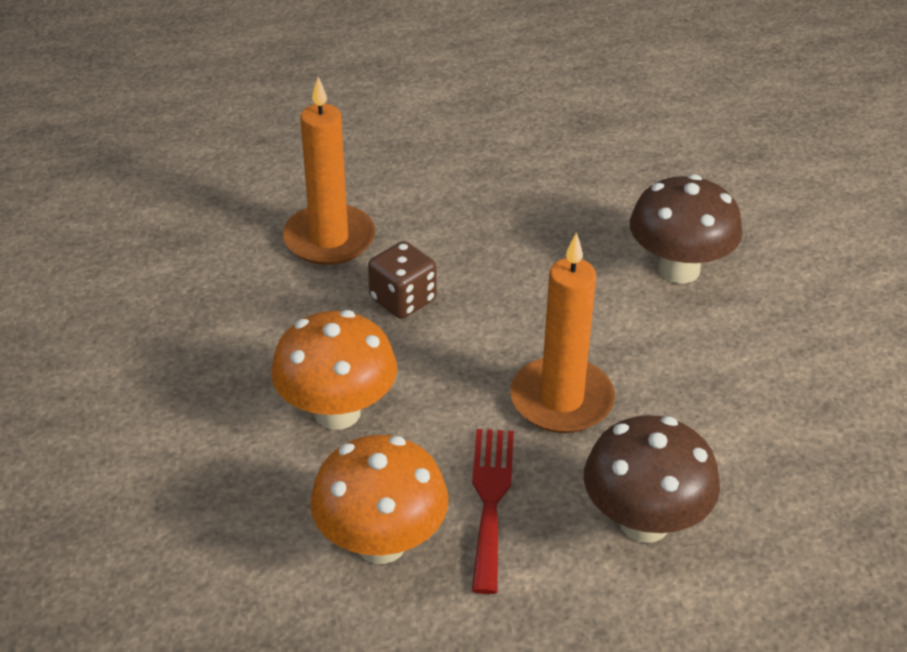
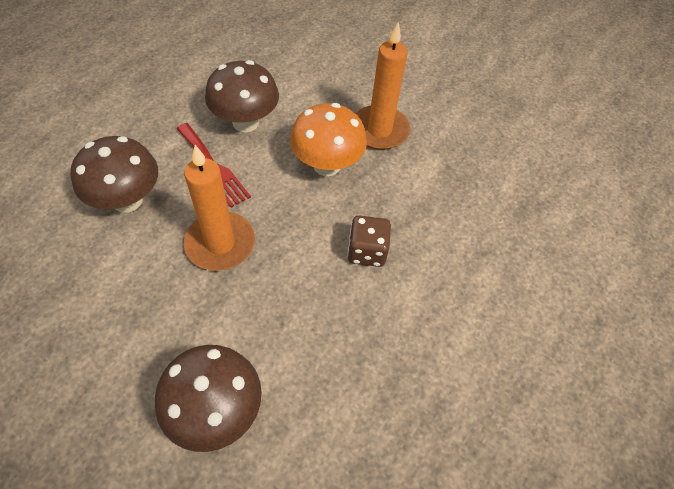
camera: 135 degrees right, 15 degrees up
orange candle [283,77,375,265] -> orange candle moved to [355,22,410,150]
orange mushroom [310,435,448,564] -> brown mushroom [205,60,279,132]

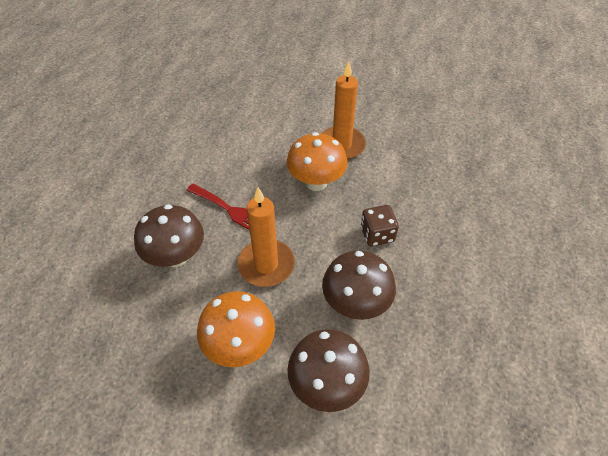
camera: 15 degrees left, 5 degrees down
brown mushroom [205,60,279,132] -> brown mushroom moved to [322,251,396,320]
none -> orange mushroom [197,291,275,367]

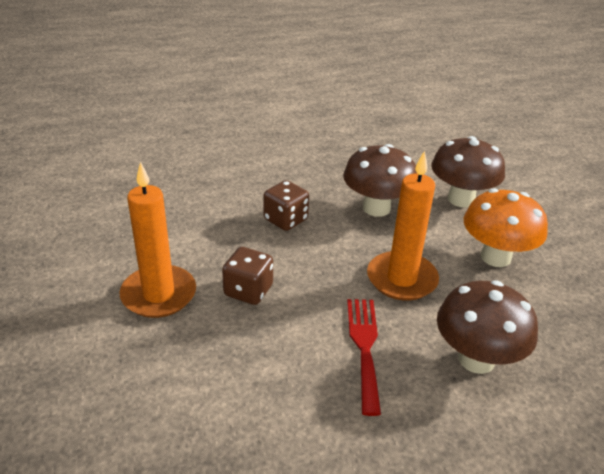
camera: 125 degrees left, 15 degrees down
orange mushroom [287,132,348,191] -> brown dice [222,247,273,305]

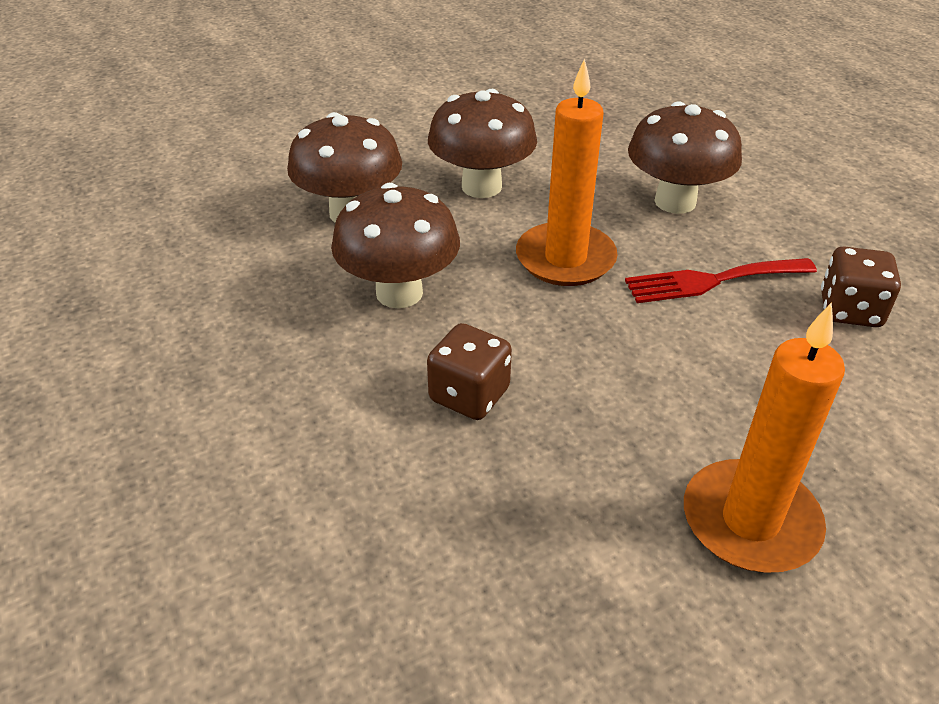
camera: 100 degrees left, 5 degrees up
brown dice [222,247,273,305] -> brown dice moved to [821,247,901,327]
orange mushroom [464,188,548,267] -> brown mushroom [428,89,537,198]

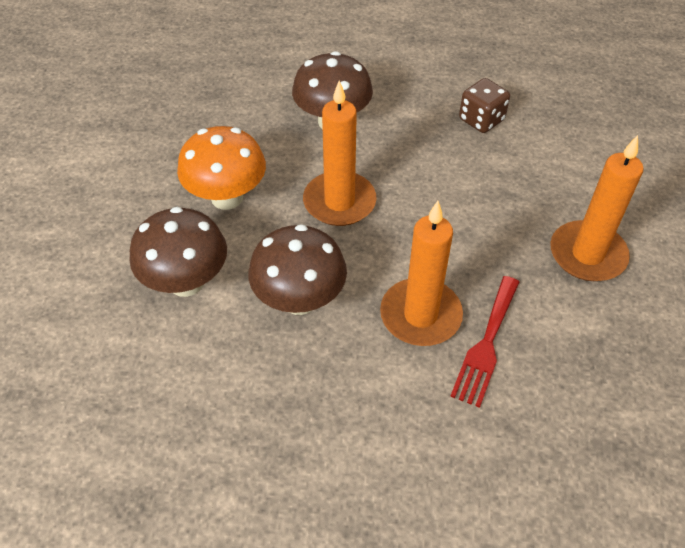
camera: 55 degrees left, 10 degrees up
brown dice [427,323,512,420] -> orange candle [380,201,463,346]
brown mushroom [428,89,537,198] -> orange mushroom [177,126,266,210]
red fork [625,258,817,303] -> red fork moved to [450,276,519,408]

